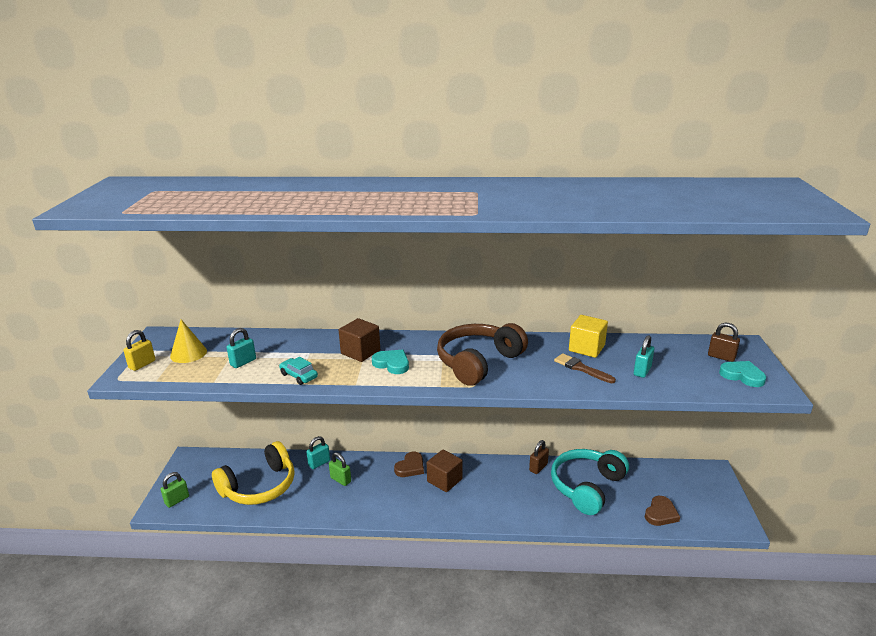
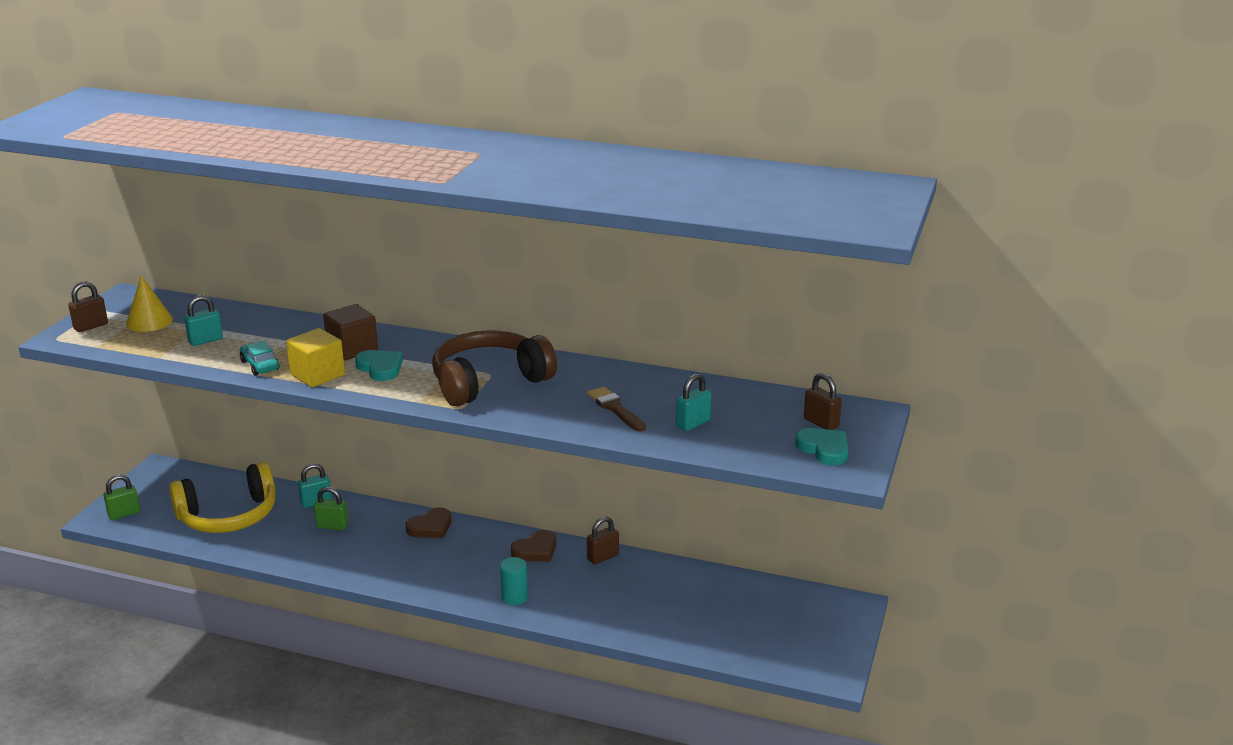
camera: 15 degrees right, 0 degrees up
yellow padlock [123,330,155,371] -> brown padlock [68,281,108,332]
green padlock [329,452,351,486] -> green padlock turned 45 degrees counterclockwise [314,487,349,530]
brown cube [427,449,463,492] -> none
turquoise headphones [551,449,629,515] -> none
yellow cube [569,315,608,358] -> yellow cube moved to [286,328,345,387]
brown heart [645,496,680,526] -> brown heart moved to [511,530,556,562]
none -> turquoise cylinder [500,557,528,605]

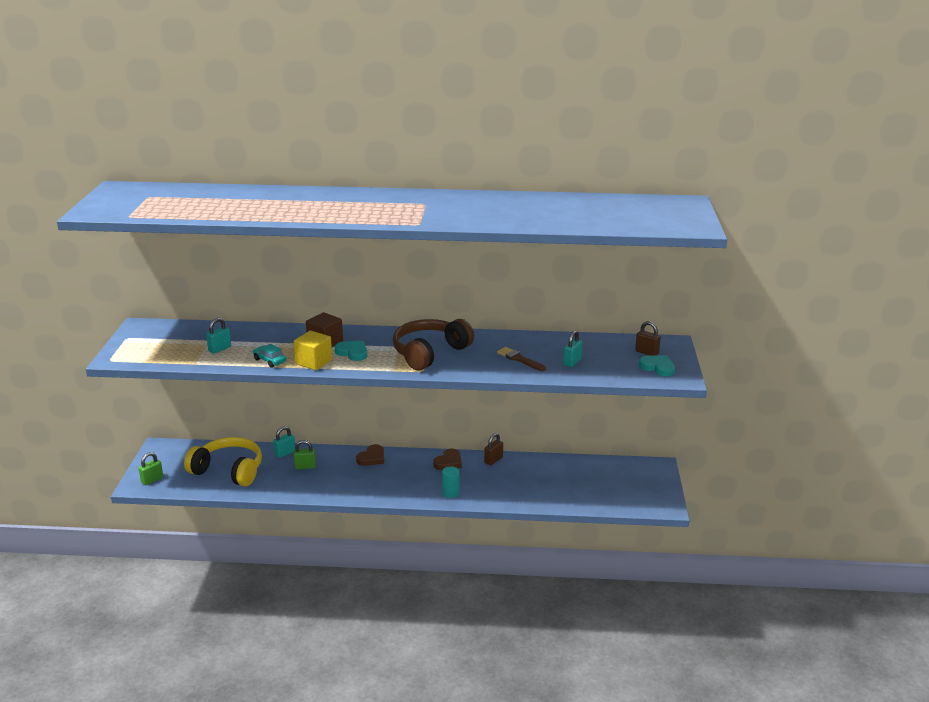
camera: 15 degrees left, 0 degrees up
brown padlock [68,281,108,332] -> none
yellow cone [126,275,173,332] -> none
yellow headphones [169,462,276,533] -> yellow headphones turned 120 degrees counterclockwise [184,437,262,486]

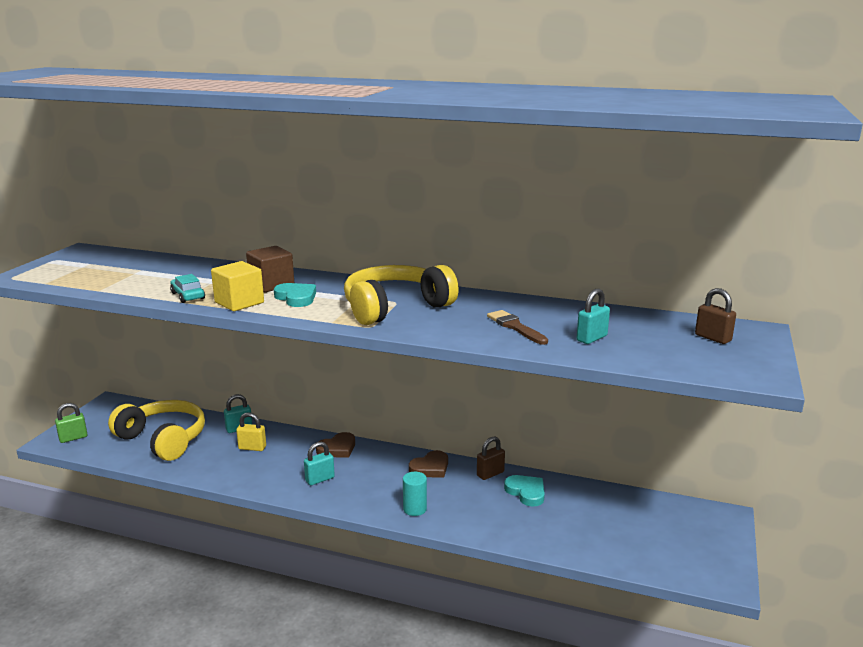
camera: 15 degrees right, 5 degrees down
turquoise padlock [206,318,231,354] -> turquoise padlock moved to [304,442,335,485]
green padlock [293,440,316,469] -> yellow padlock [236,412,266,451]
brown headphones [393,319,474,370] -> yellow headphones [344,265,459,325]
turquoise heart [639,355,675,376] -> turquoise heart moved to [504,475,545,506]

